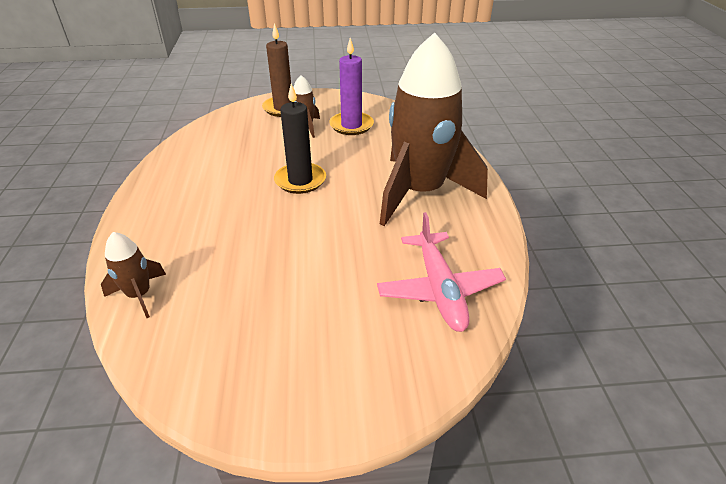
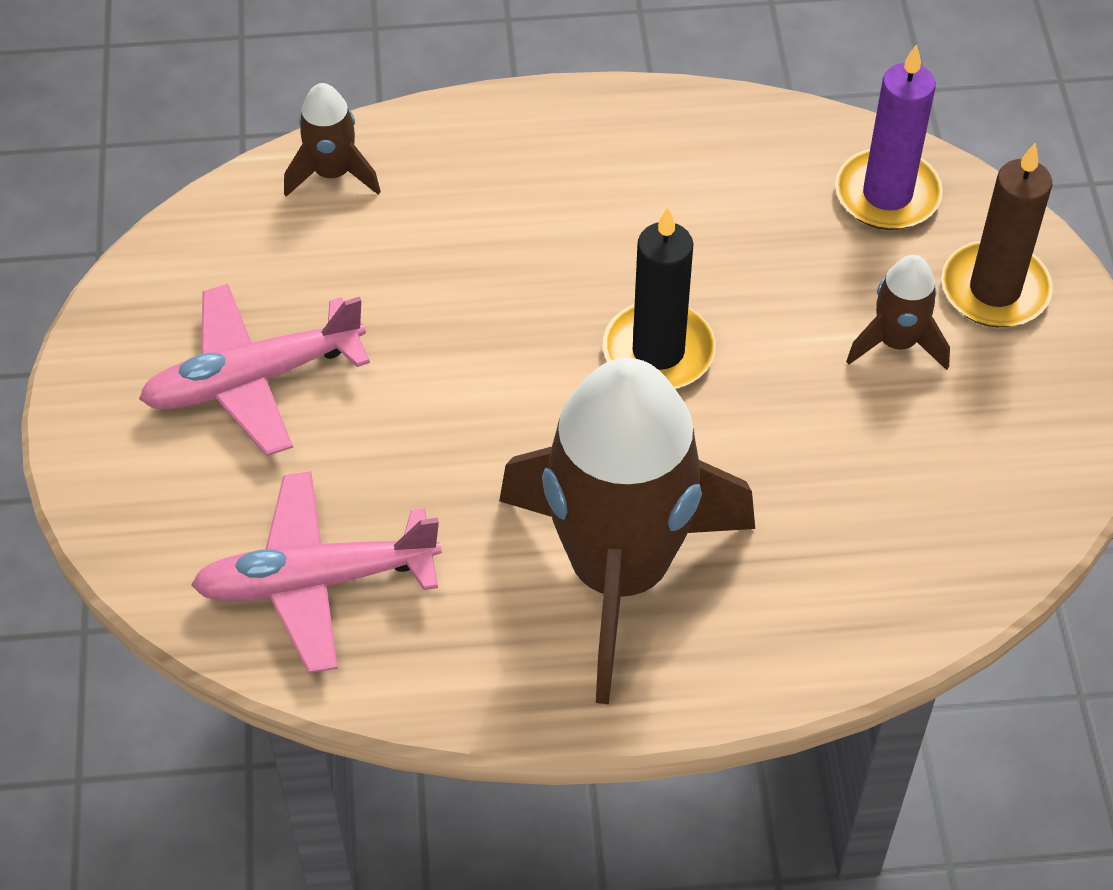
camera: 90 degrees right, 15 degrees up
purple candle [329,38,374,135] -> purple candle moved to [835,44,943,230]
none -> pink plane [139,284,370,456]

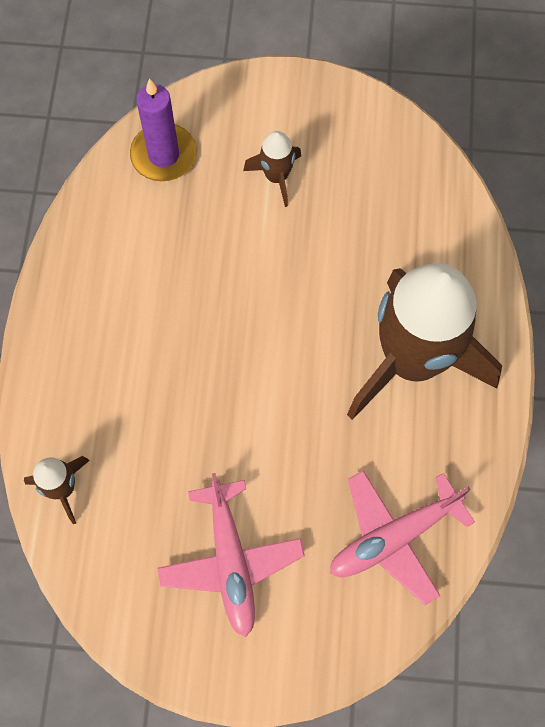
camera: 80 degrees left, 15 degrees up
pink plane [191,471,442,673] -> pink plane turned 60 degrees clockwise [330,470,475,605]
black candle [603,207,715,389] -> none
brown candle [941,143,1053,327] -> none

